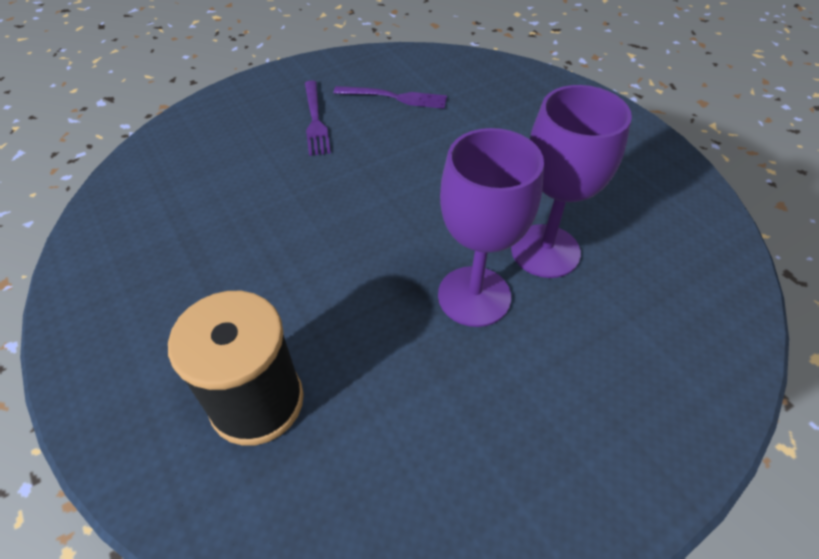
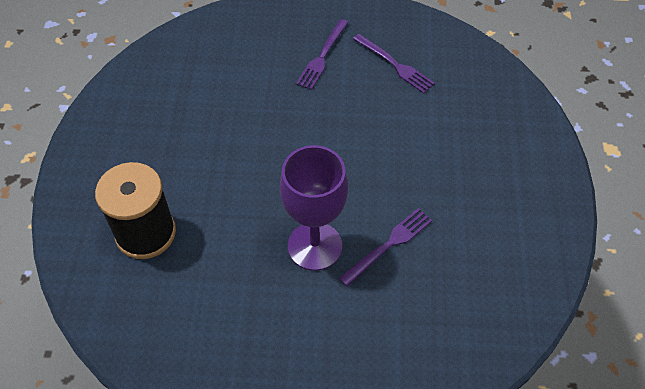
camera: 35 degrees right, 5 degrees up
purple goblet [511,85,632,278] -> purple fork [339,208,432,287]

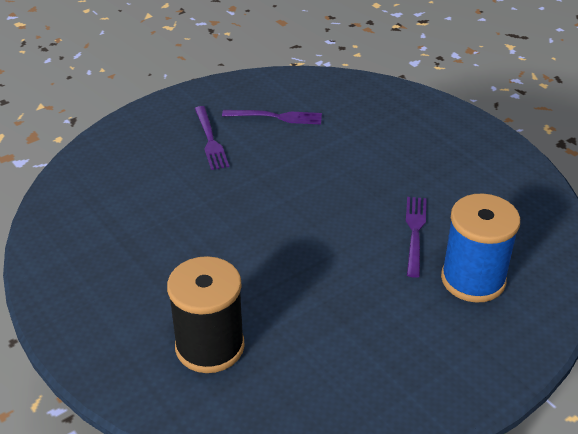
camera: 40 degrees left, 15 degrees down
purple goblet [280,145,348,271] -> none
none -> blue spool [441,193,520,303]

